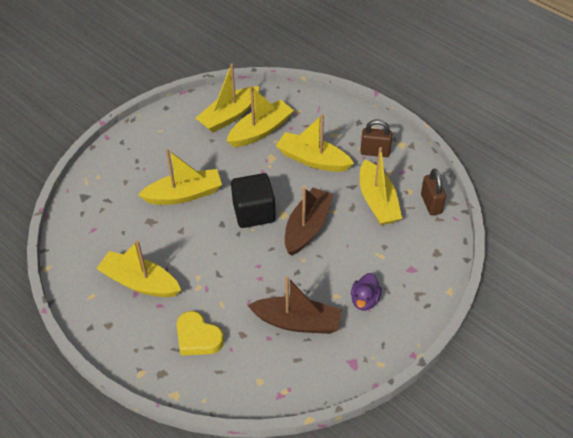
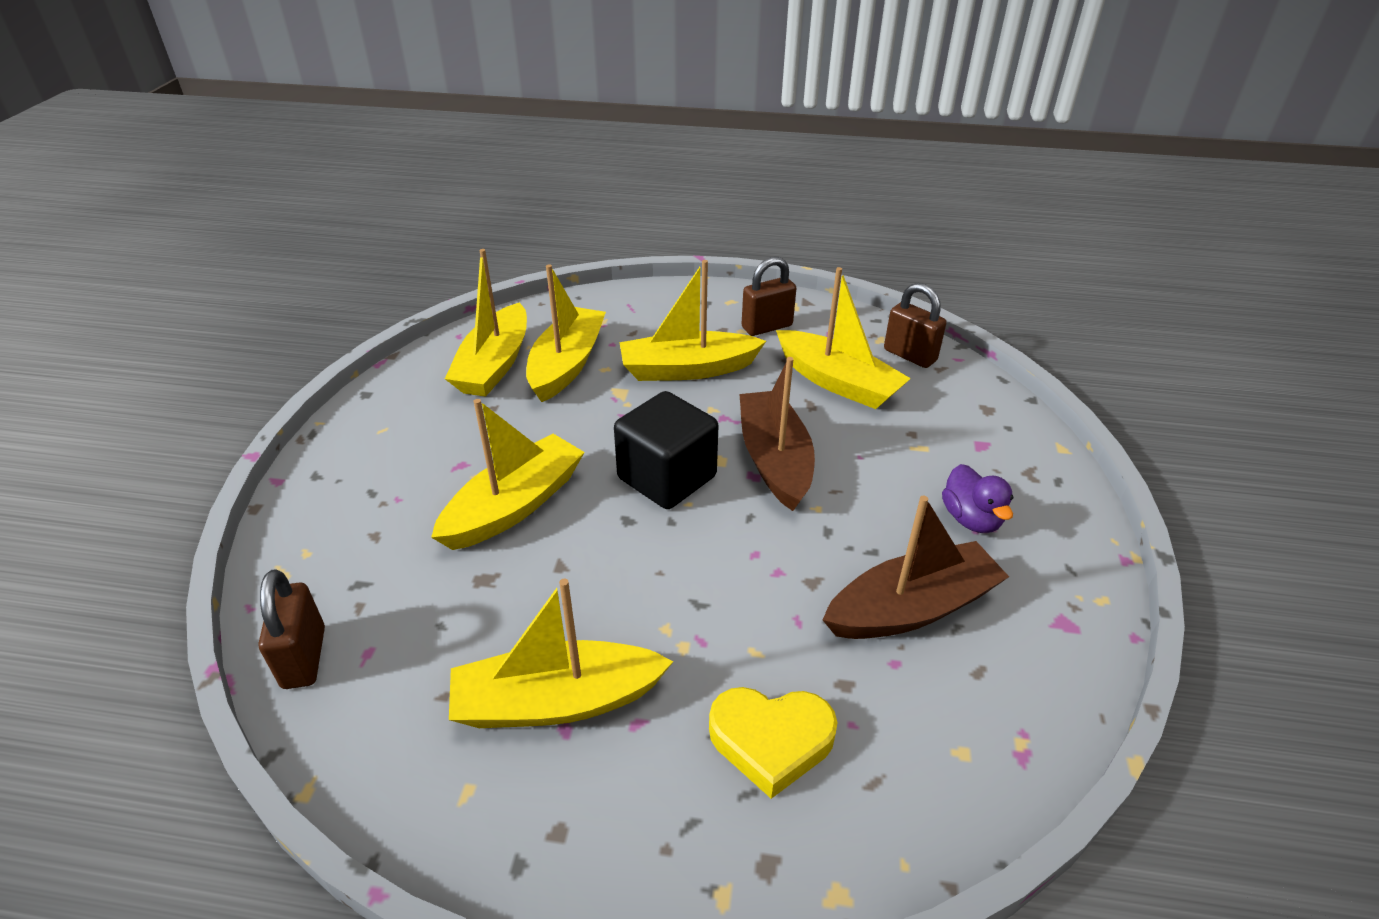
camera: 35 degrees left, 10 degrees down
none -> brown padlock [259,569,325,689]

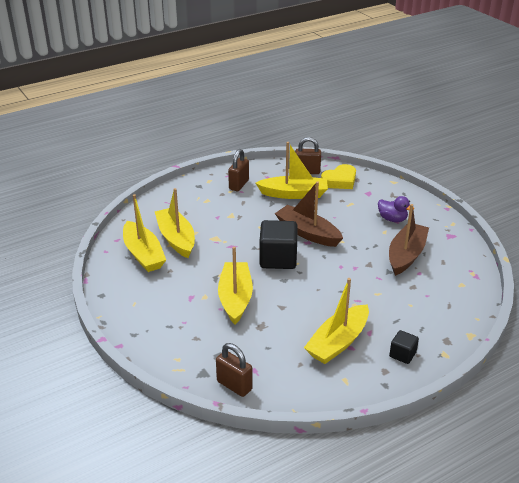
camera: 40 degrees left, 5 degrees down
yellow boat [619,260,766,381] -> none
yellow heart [709,687,838,799] -> yellow heart moved to [321,164,356,189]
none -> black cube [389,330,419,364]

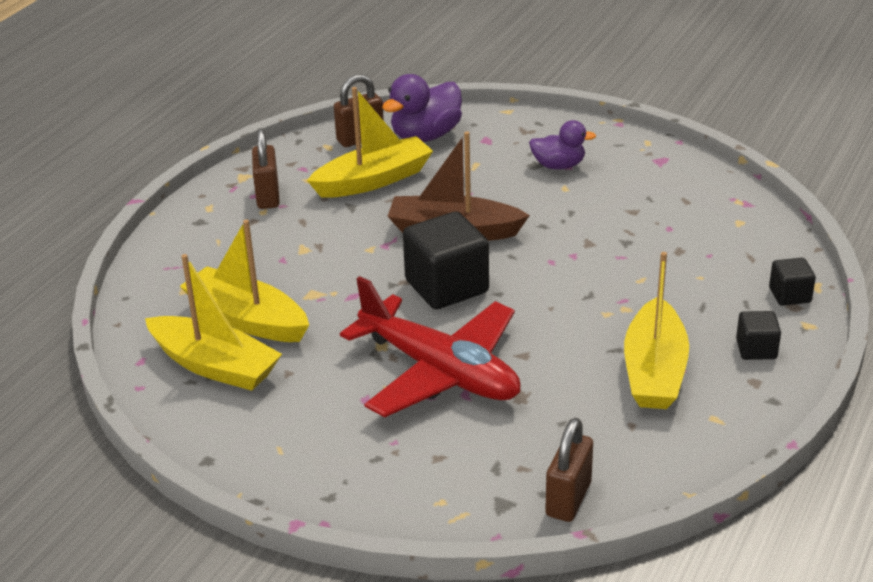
camera: 30 degrees left, 0 degrees up
brown padlock [216,343,253,397] -> brown padlock turned 75 degrees counterclockwise [545,418,593,522]
yellow boat [218,246,253,324] -> red plane [340,276,521,417]
yellow heart [321,164,356,189] -> purple duck [382,74,462,142]
brown boat [389,204,429,276] -> none
none -> black cube [769,258,816,306]

